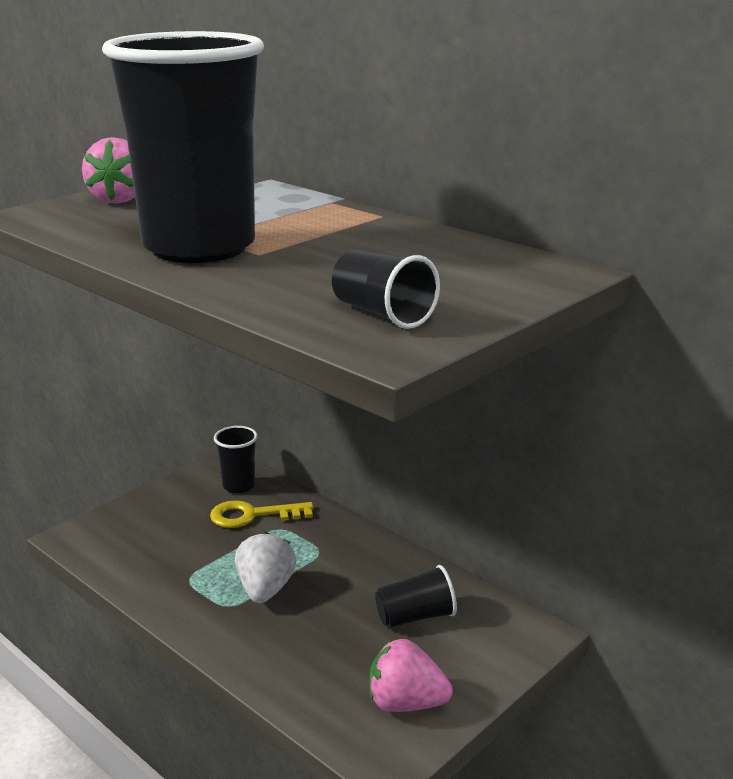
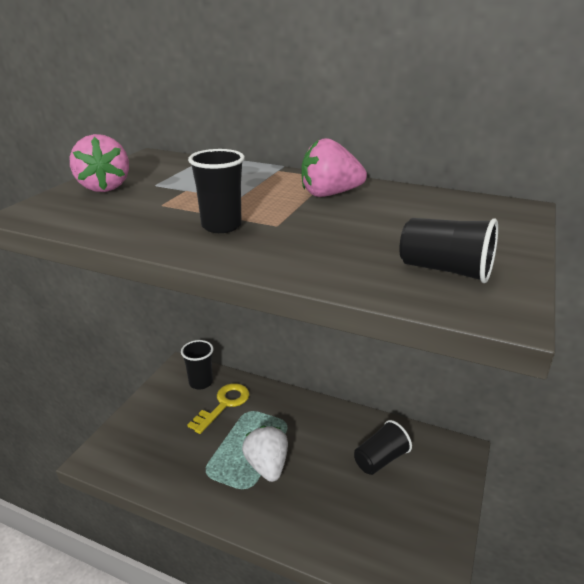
camera: 20 degrees left, 5 degrees up
black cup [102,31,264,263] -> black cup [188,149,245,233], size x0.41
yellow key [210,500,313,528] -> yellow key turned 150 degrees clockwise [187,383,250,434]
pink strawberry [369,639,453,712] -> pink strawberry moved to [302,138,367,197]

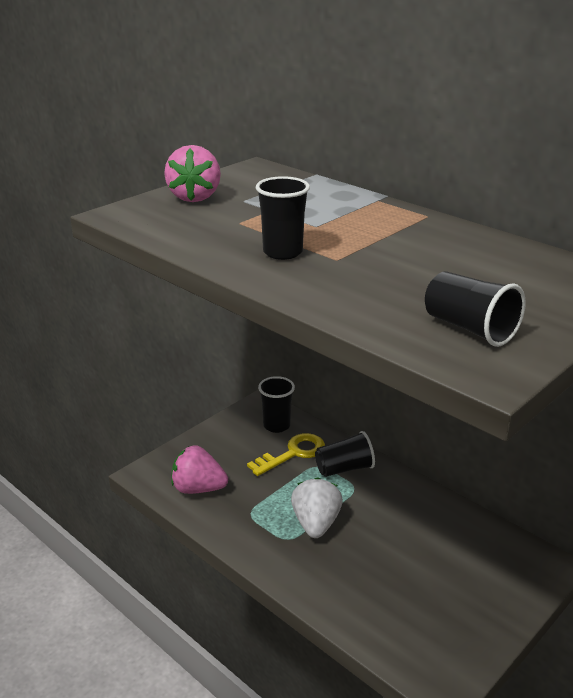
camera: 20 degrees right, 0 degrees up
pink strawberry [302,138,367,197] -> pink strawberry moved to [171,446,228,494]
black cup [354,420,412,475] -> black cup moved to [315,431,375,477]

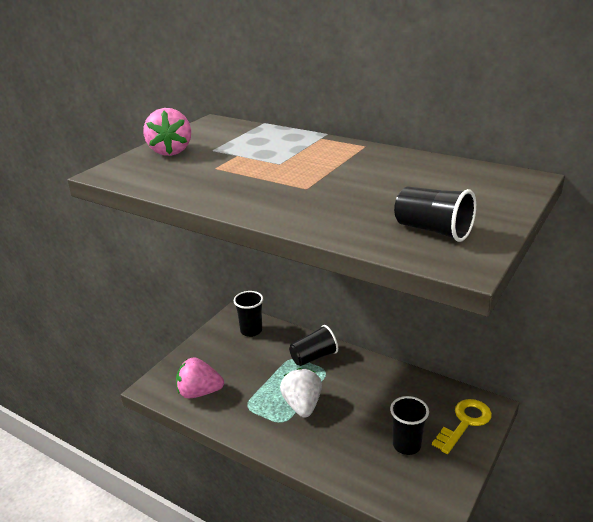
camera: 10 degrees left, 0 degrees up
yellow key [247,433,325,476] -> yellow key moved to [432,399,492,454]
black cup [256,176,310,260] -> black cup moved to [390,396,429,455]

